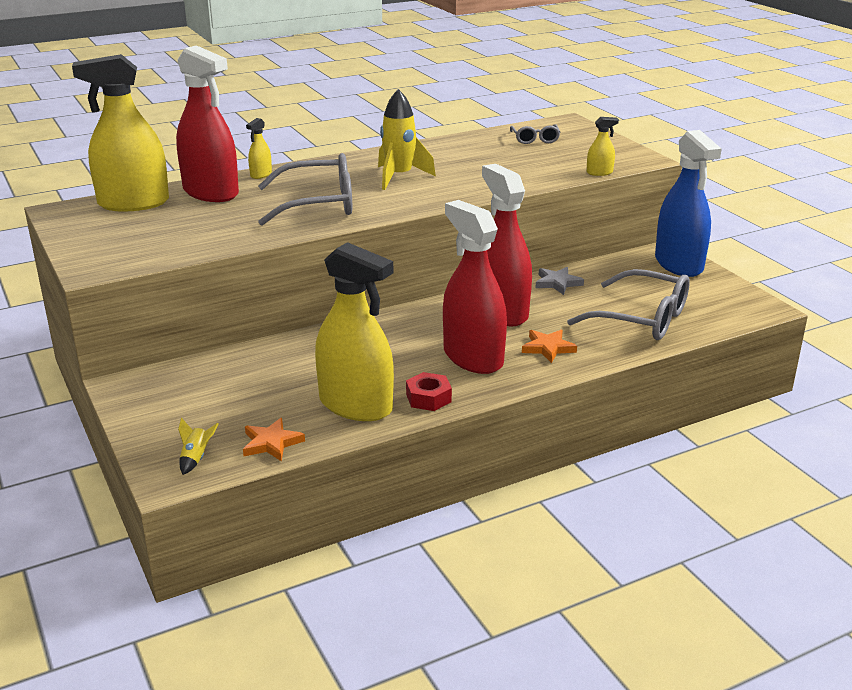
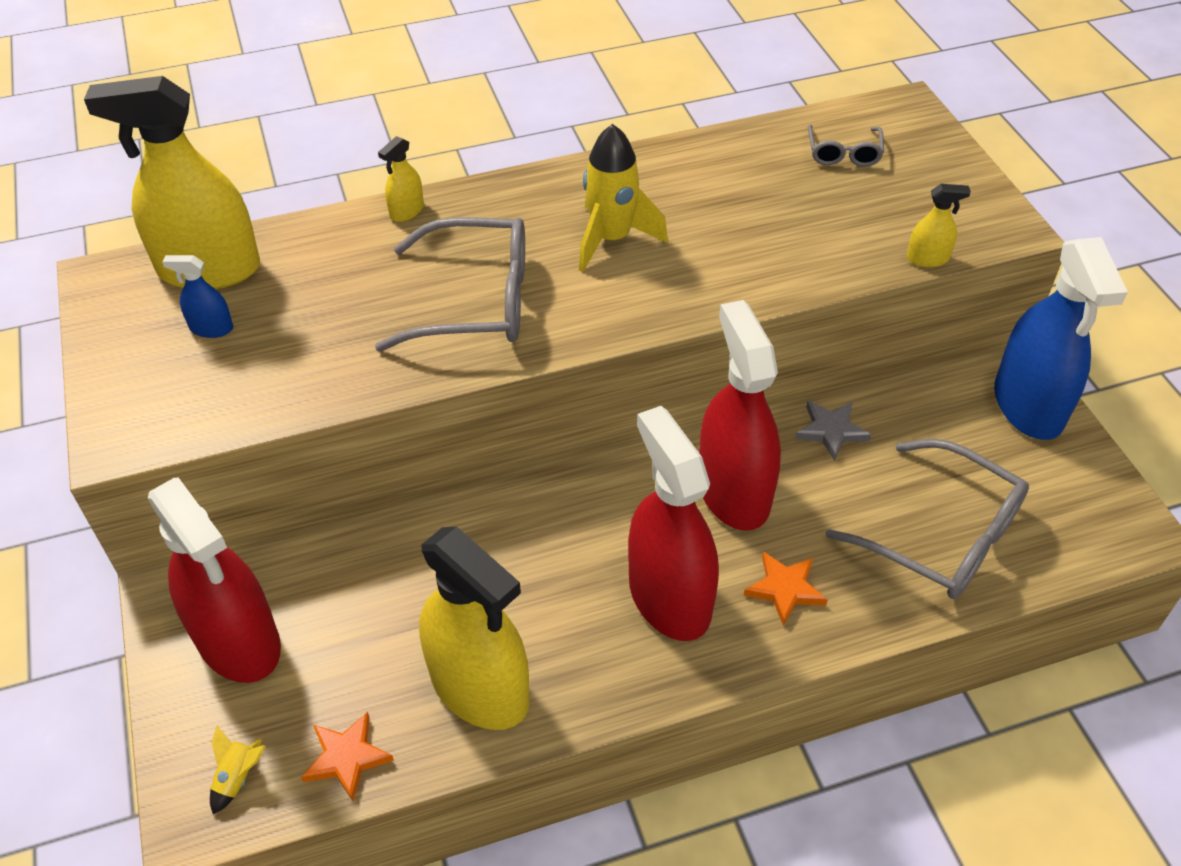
camera: 10 degrees right, 20 degrees up
red spray bottle [176,45,239,202] -> red spray bottle moved to [148,478,281,683]
red nut [406,372,452,411] -> none
none -> blue spray bottle [162,255,233,338]

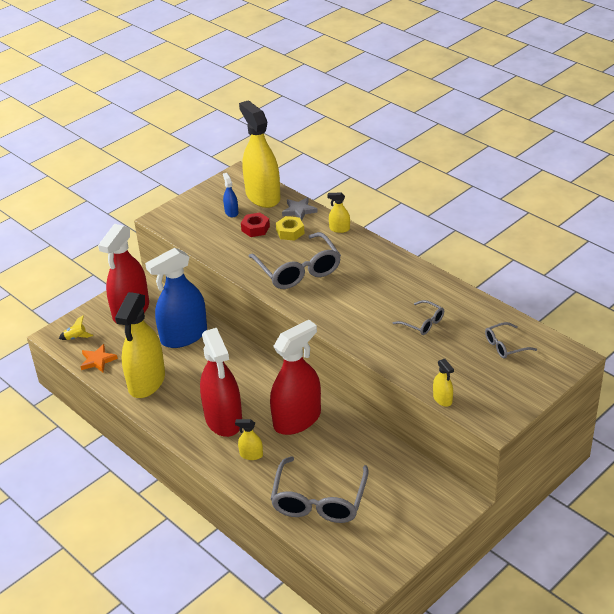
camera: 65 degrees right, 10 degrees down
yellow rocket [579,124,668,272] -> none
red spray bottle [628,406,719,641] -> red spray bottle turned 120 degrees clockwise [200,328,242,437]
orange star [744,552,828,626] -> yellow spray bottle [235,419,263,460]
grey star [795,401,871,461] -> grey star moved to [282,197,318,221]
blue spray bottle [994,237,1128,440] -> blue spray bottle moved to [145,248,207,348]
none -> red nut [241,213,270,237]
none -> yellow nut [276,216,305,241]
none -> grey glasses [393,300,444,335]

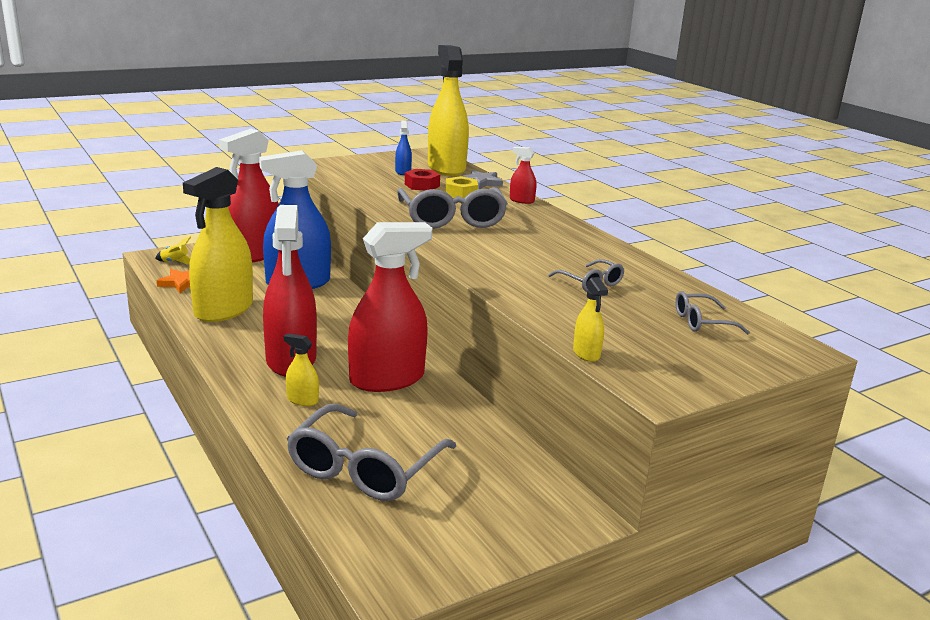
camera: 10 degrees right, 15 degrees down
yellow spray bottle [327,193,350,233] -> red spray bottle [510,147,537,204]

